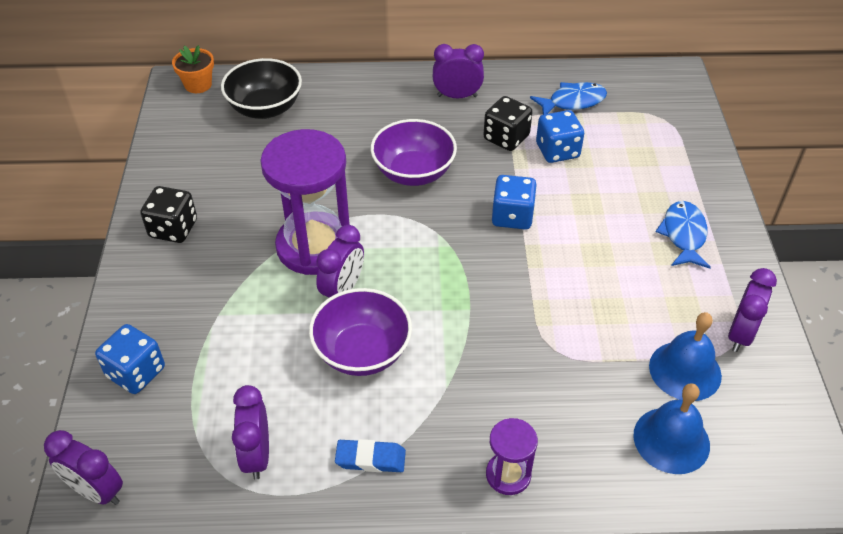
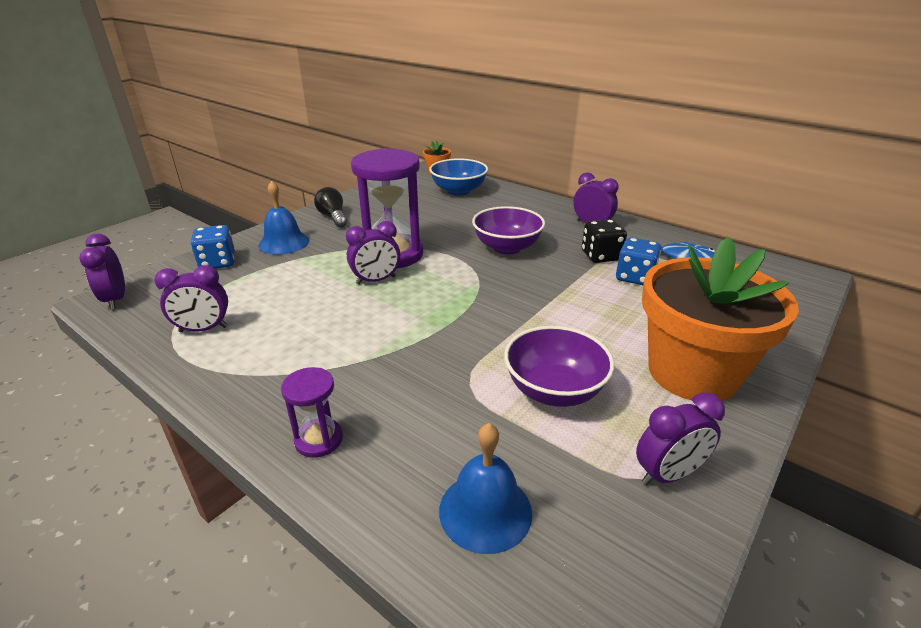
camera: 40 degrees right, 15 degrees down
black dice [140,186,197,243] -> black light bulb [314,187,347,227]
black bowl [221,58,302,119] -> blue bowl [429,158,488,196]
purple clock [232,385,269,480] -> purple clock turned 135 degrees counterclockwise [154,265,228,332]
purple bowl [309,288,412,376] -> purple bowl moved to [504,326,614,407]
blue eraser [335,439,406,472] -> none
blue dice [492,175,537,230] -> none
blue bell [649,312,722,401] -> blue bell moved to [259,180,309,255]
blue fish [656,201,711,269] -> orange flower pot [642,237,799,401]

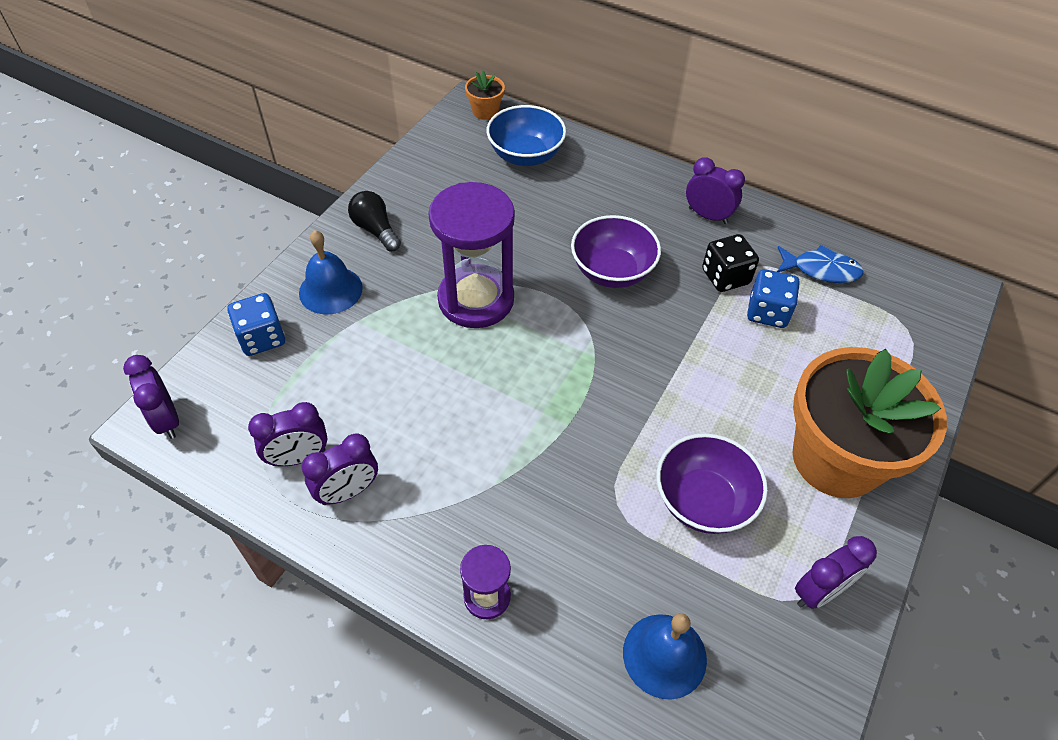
camera: 10 degrees left, 20 degrees up
purple clock [346,221,400,285] -> purple clock moved to [302,433,378,505]

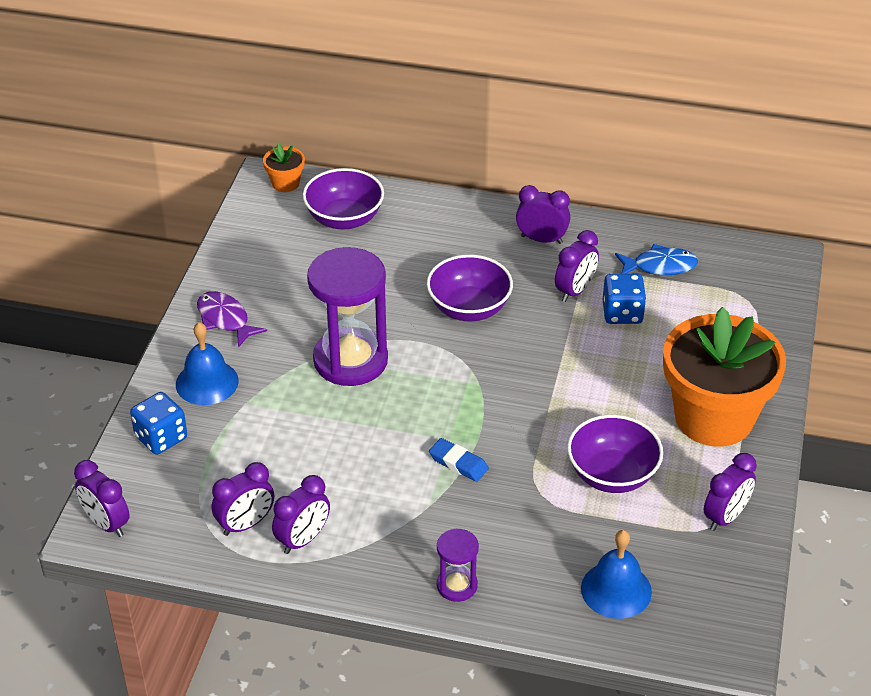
camera: 15 degrees left, 10 degrees down
black light bulb [348,191,401,252] -> purple fish [197,291,267,348]
blue bowl [487,105,566,166] -> purple bowl [303,168,384,230]
black dice [702,234,759,292] -> purple clock [555,230,599,302]
none -> blue eraser [429,438,489,482]

